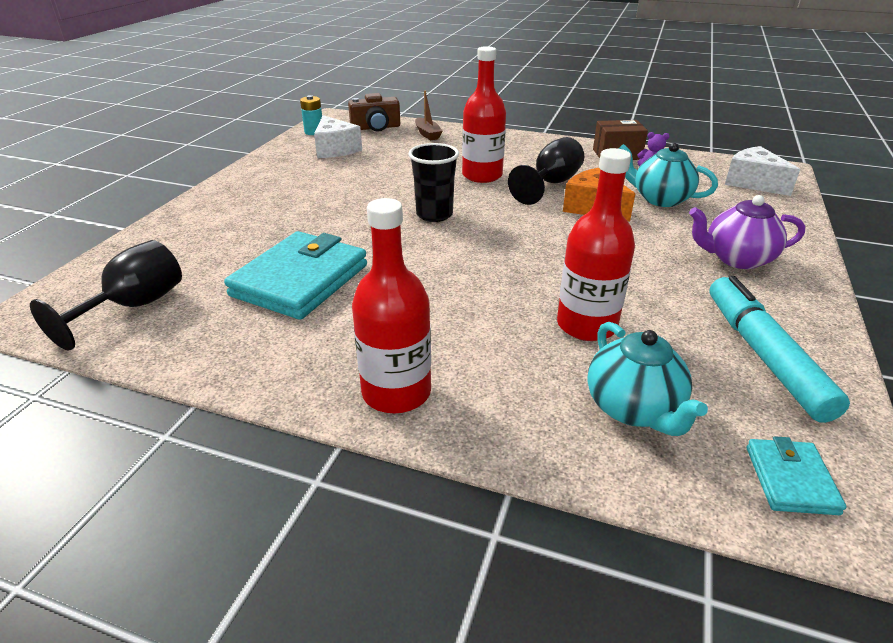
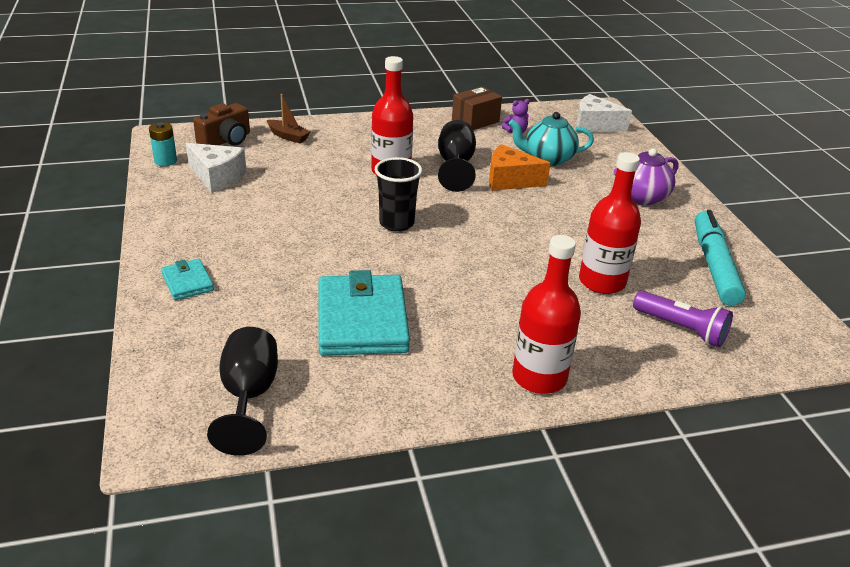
camera: 35 degrees left, 0 degrees up
turquoise teapot [587,322,708,436] -> purple flashlight [633,291,733,347]
turquoise marker [709,276,850,423] -> turquoise marker turned 45 degrees clockwise [695,210,746,306]
turquoise wallet [747,436,847,515] -> turquoise wallet moved to [161,259,214,300]

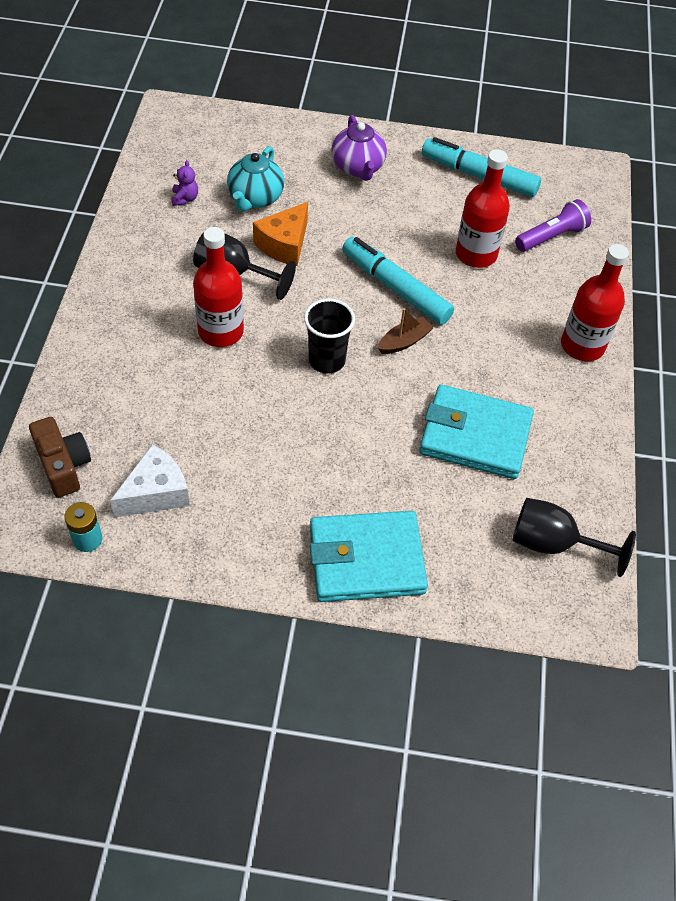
camera: 70 degrees left, 20 degrees up
turquoise wallet [161,259,214,300] -> turquoise wallet [310,511,428,602], size x2.05
brown boat [267,94,311,144] -> brown boat moved to [378,308,433,354]
brown box [452,86,502,130] -> none
white cheese [576,94,632,133] -> none
none -> turquoise marker [342,237,454,325]

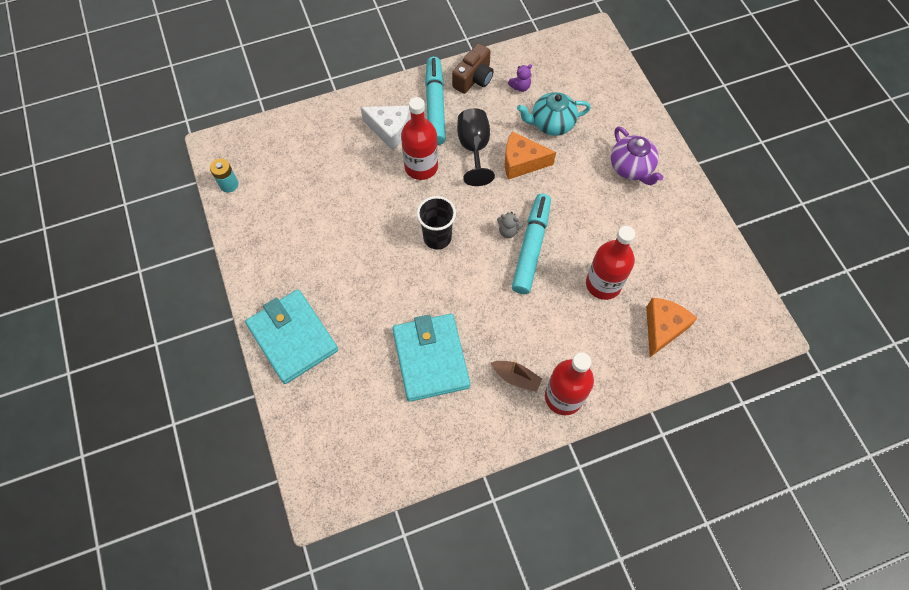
camera: 65 degrees right, 10 degrees up
brown camera [29,417,91,498] -> brown camera moved to [452,43,494,94]
white cheese [110,444,190,517] -> white cheese moved to [360,106,410,150]
purple teapot [331,115,387,181] -> purple teapot turned 75 degrees counterclockwise [611,126,663,185]
brown boat [378,308,433,354] -> brown boat moved to [491,360,542,392]
turquoise marker [422,137,541,197] -> turquoise marker moved to [425,57,445,145]
black goblet [513,498,636,577] -> none
purple flashlight [515,199,591,252] -> orange cheese [646,298,697,357]
none -> grey teddy bear [497,212,523,238]

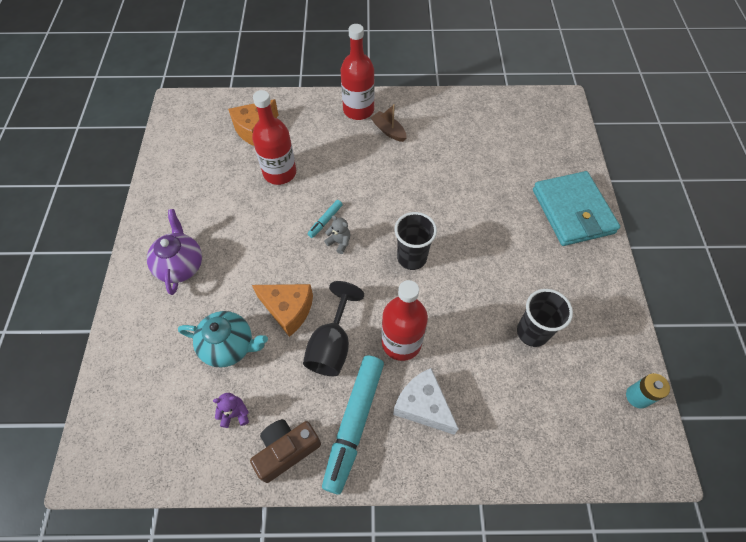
camera: 160 degrees left, 5 degrees down
turquoise wallet [392,314,470,402] -> none
turquoise marker [512,193,551,294] -> turquoise marker [308,200,343,238], size x0.45
none -> black cup [517,289,573,347]

